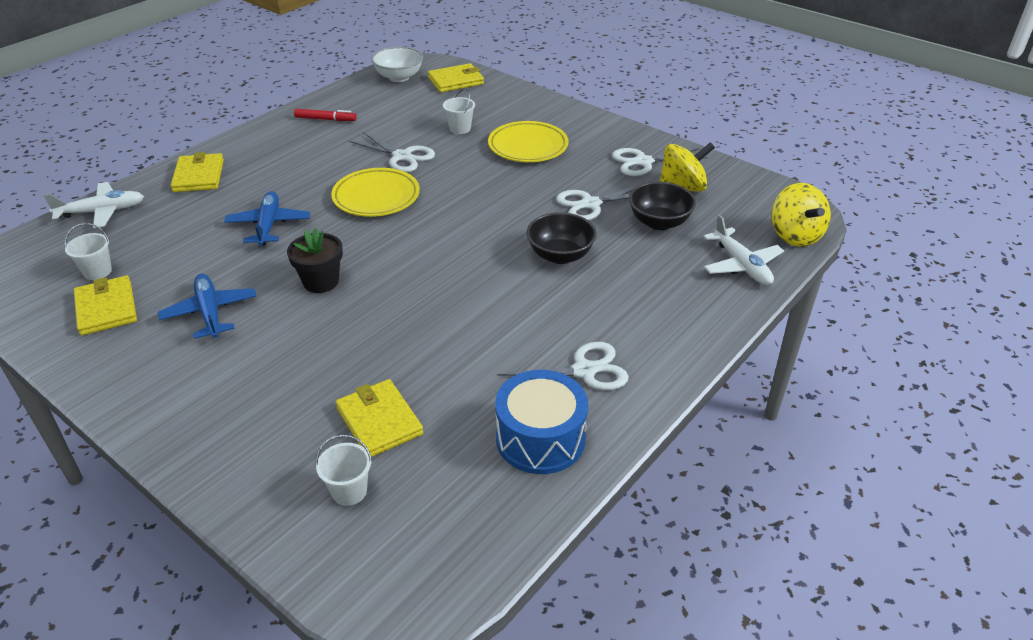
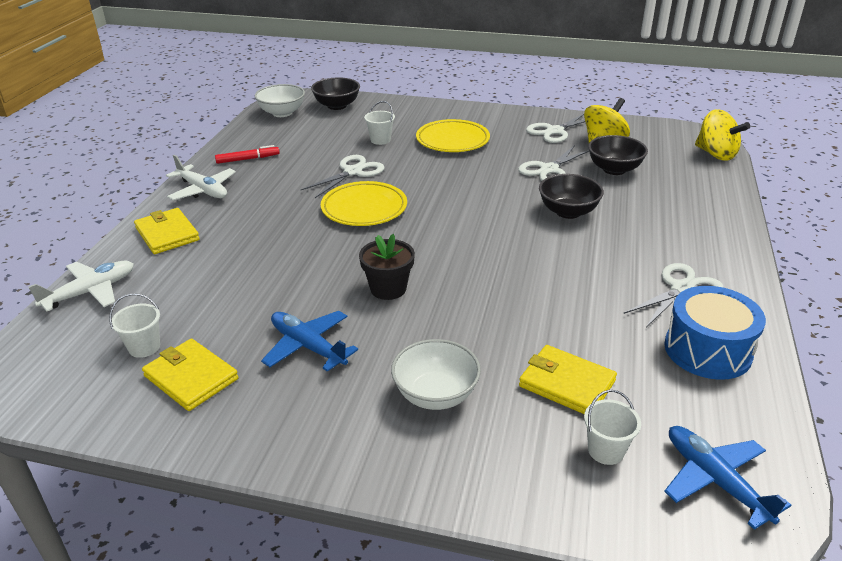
camera: 25 degrees left, 5 degrees down
blue plane [224,191,310,246] -> blue plane moved to [664,426,791,530]
white scissors [349,132,435,172] -> white scissors turned 60 degrees counterclockwise [300,155,384,198]
yellow wallet [428,63,484,92] -> black bowl [311,77,360,110]
white plane [703,215,784,285] -> white plane moved to [166,155,236,200]
none -> white bowl [391,339,481,410]

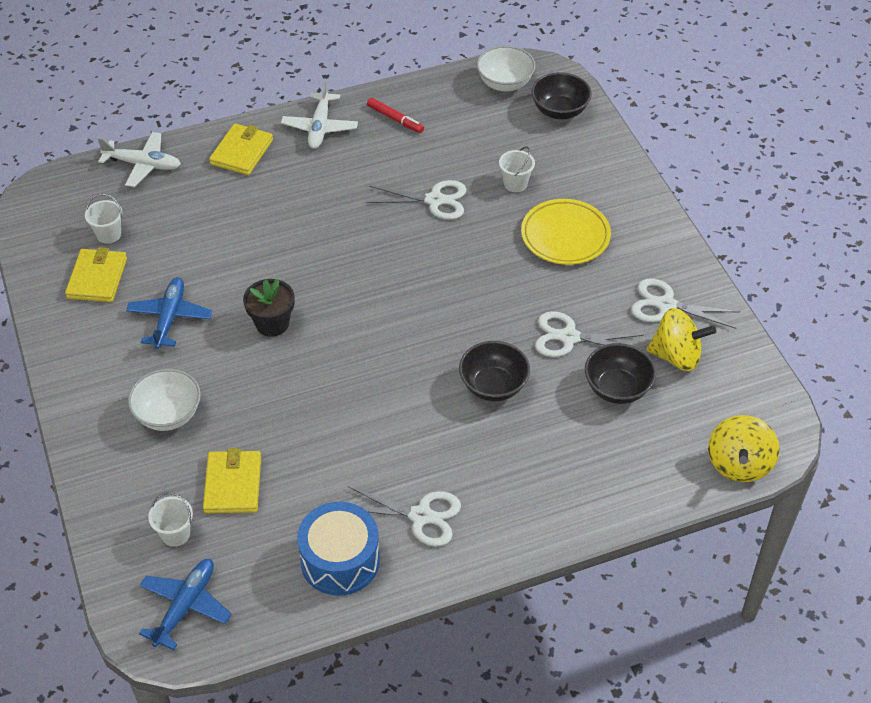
camera: 55 degrees right, 15 degrees up
yellow plate [321,181,407,226] -> none

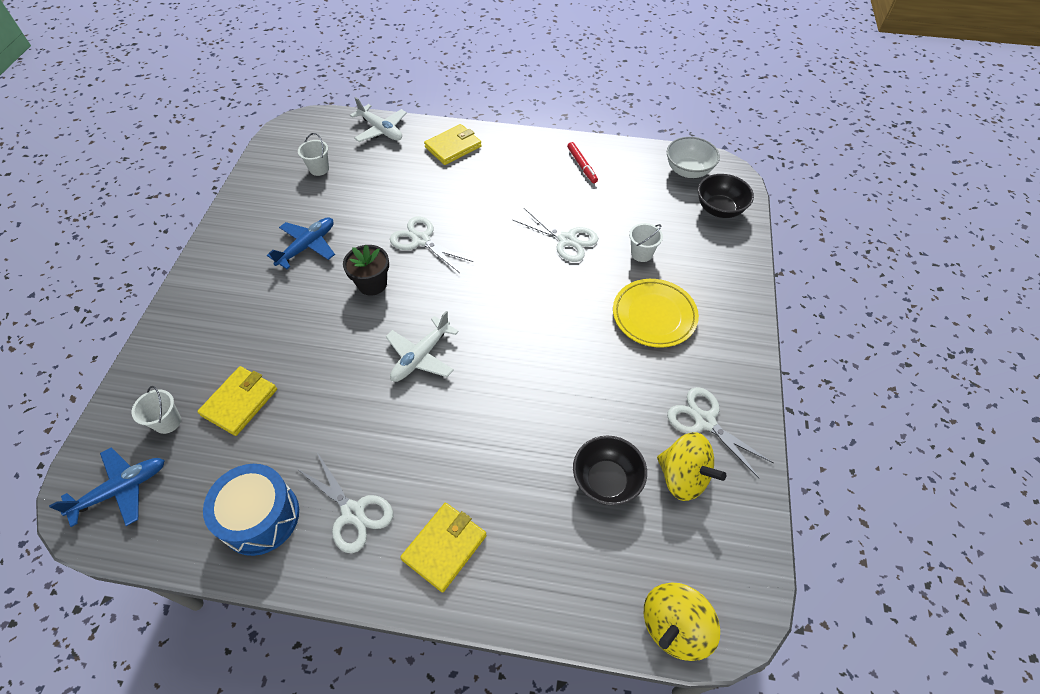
camera: 30 degrees right, 5 degrees up
yellow wallet [65,247,127,302] -> yellow wallet moved to [400,503,487,592]
white bowl [128,369,201,431] -> none
white plane [281,79,358,149] -> white plane moved to [386,311,459,382]
black bowl [459,341,530,401] -> none
white scissors [535,311,644,357] -> white scissors moved to [390,217,473,273]

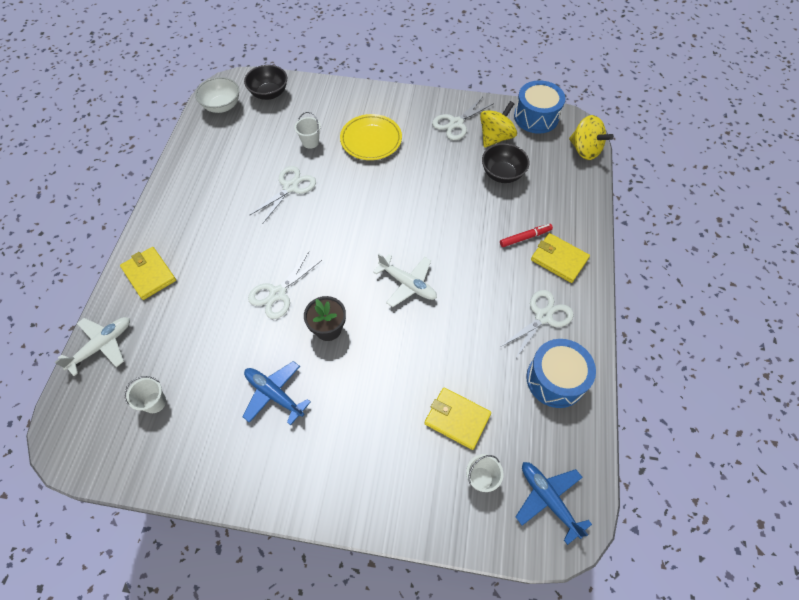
camera: 90 degrees left, 5 degrees up
red marker [567,142,598,183] -> red marker moved to [500,224,553,247]
none -> blue drum [514,80,566,134]

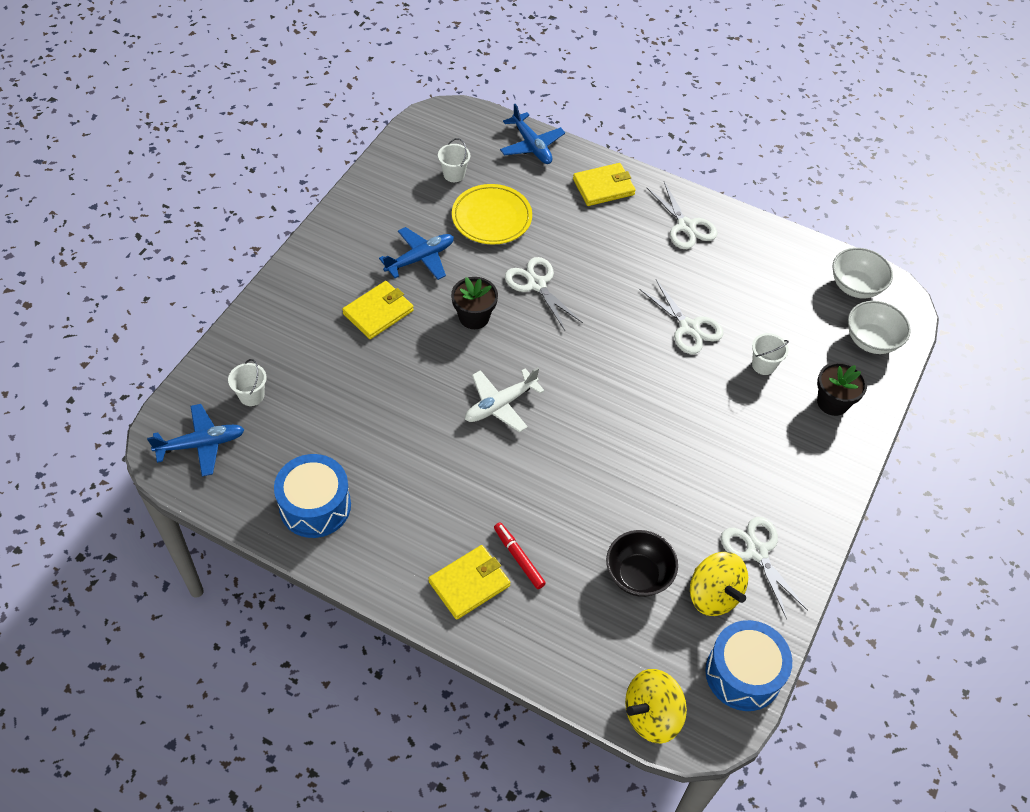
camera: 105 degrees right, 5 degrees down
white plane [54,317,130,376] -> blue plane [500,104,565,164]
black bowl [244,65,287,100] -> white bowl [848,301,911,354]
yellow plate [340,114,402,160] -> yellow plate moved to [452,184,532,244]
yellow wallet [424,387,491,450] -> yellow wallet moved to [342,281,414,339]
red marker [500,224,553,247] -> red marker turned 150 degrees clockwise [494,522,546,589]
white scissors [500,290,573,358] -> white scissors moved to [647,182,717,249]
none -> black flower pot [817,362,867,416]

